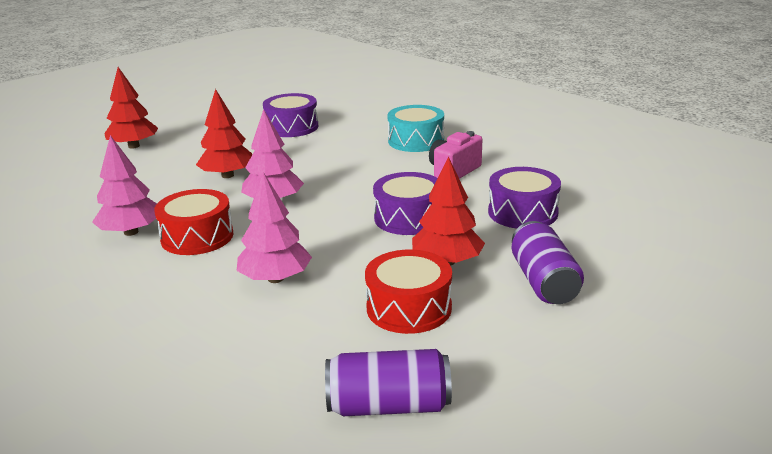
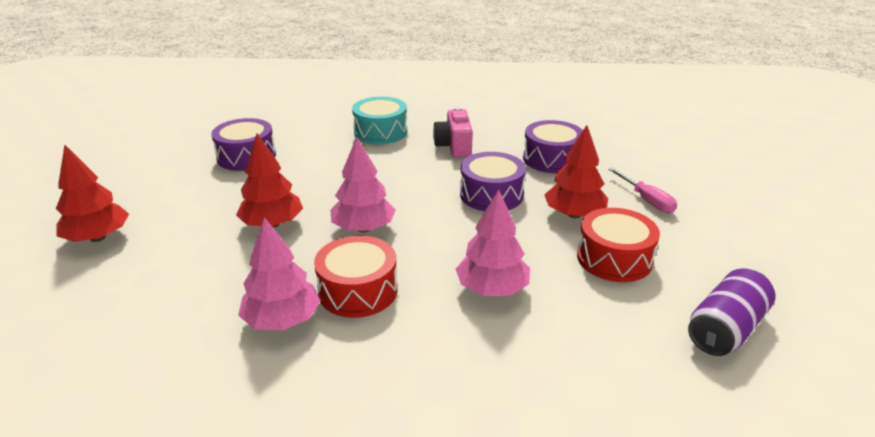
camera: 45 degrees left, 5 degrees up
purple can [512,221,584,304] -> pink screwdriver [608,168,677,213]

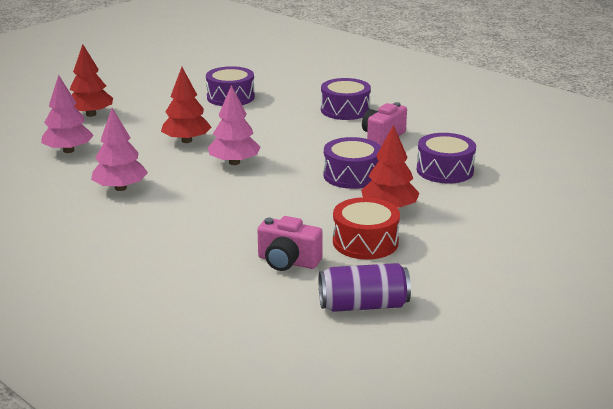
camera: 40 degrees right, 5 degrees down
red drum [314,236,398,318] -> none
turquoise drum [352,97,407,144] -> purple drum [321,78,371,120]
pink tree [456,189,530,296] -> pink tree moved to [41,75,94,153]
pink screwdriver [608,168,677,213] -> none
none -> pink camera [258,216,323,271]

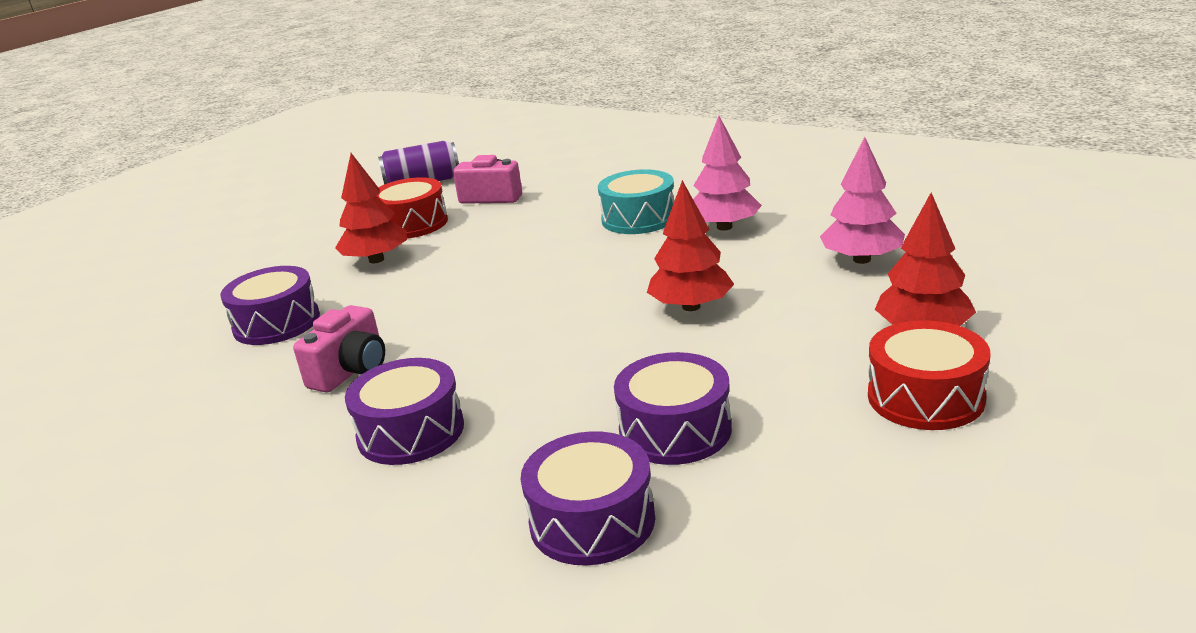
camera: 175 degrees right, 0 degrees up
pink tree [208,85,261,165] -> none
purple drum [323,137,381,189] -> purple drum moved to [521,431,655,566]
none -> turquoise drum [598,169,674,234]
none -> red drum [868,320,991,430]

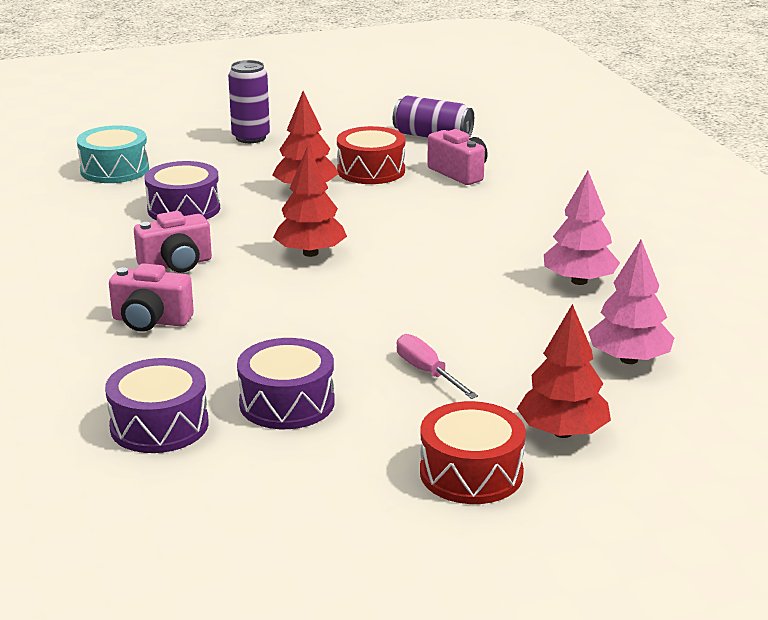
camera: 35 degrees right, 0 degrees up
purple drum [345,358,464,465] -> pink camera [109,263,194,332]
turquoise drum [598,169,674,234] -> turquoise drum moved to [77,125,149,183]
red tree [647,180,734,311] -> red tree moved to [273,146,347,257]
none -> purple can [228,60,270,143]
none -> pink screwdriver [397,334,478,399]

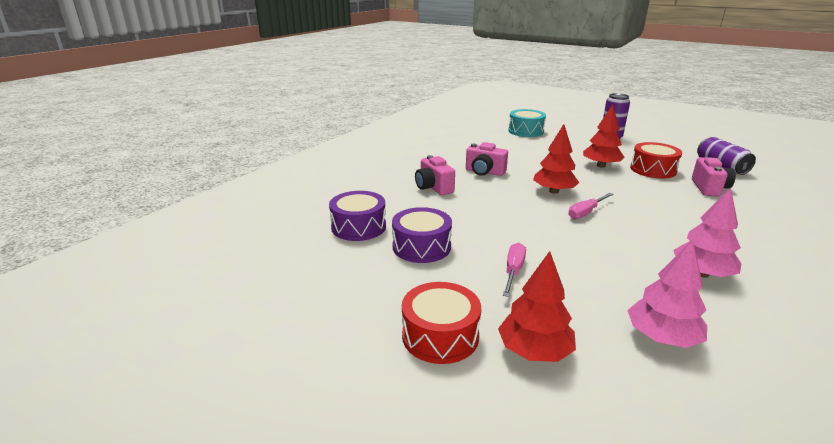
camera: 50 degrees right, 0 degrees up
purple drum [145,161,220,220] -> none
none -> pink screwdriver [568,193,613,219]

